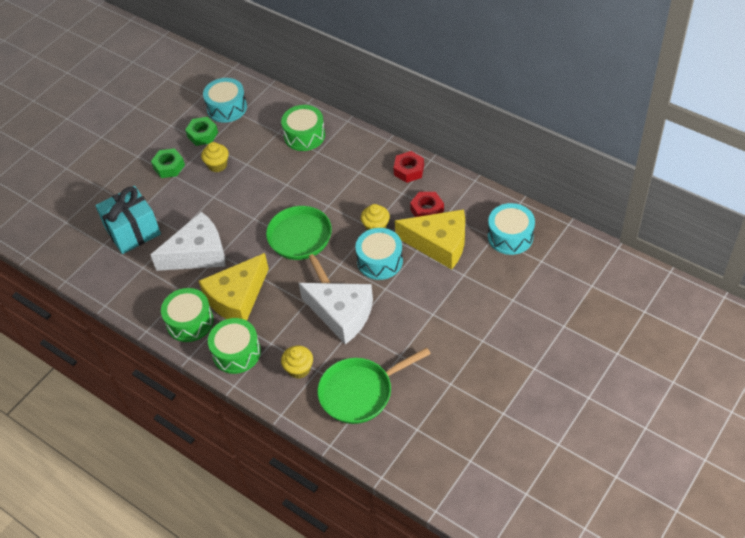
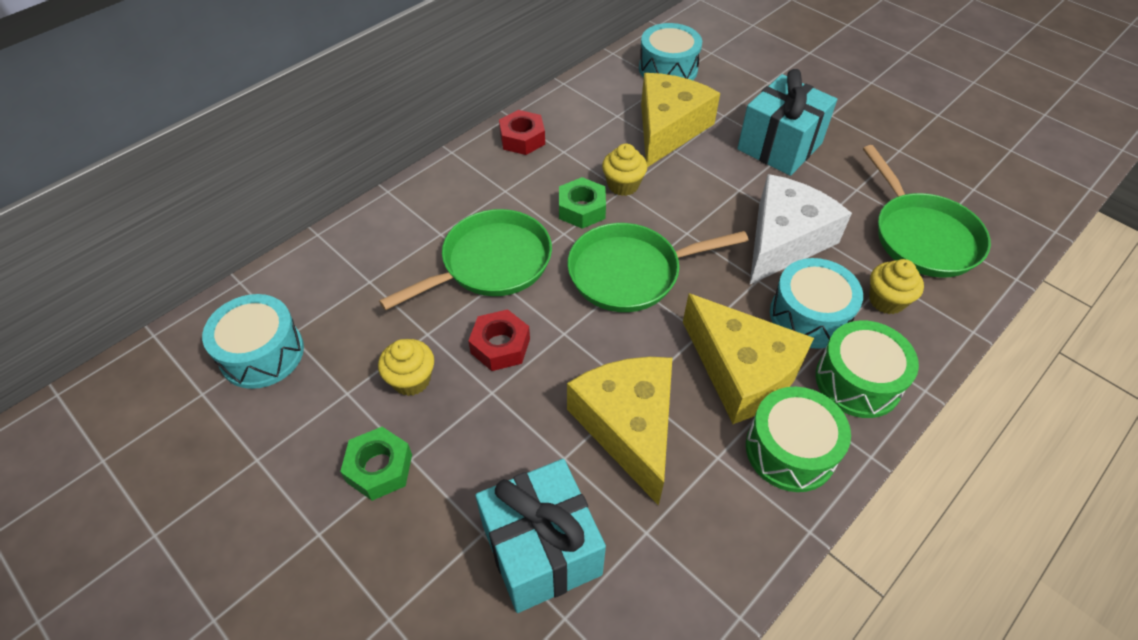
camera: 85 degrees left, 0 degrees up
white cheese [150,212,225,271] -> yellow cheese [567,357,672,506]
green nut [185,117,218,146] -> green nut moved to [559,177,606,229]
green drum [281,105,325,151] -> none
turquoise drum [355,228,403,280] -> turquoise drum moved to [770,258,863,349]
red nut [410,192,444,217] -> red nut moved to [468,309,530,371]
none -> green pan [379,209,552,310]
none -> turquoise gift [737,69,837,176]

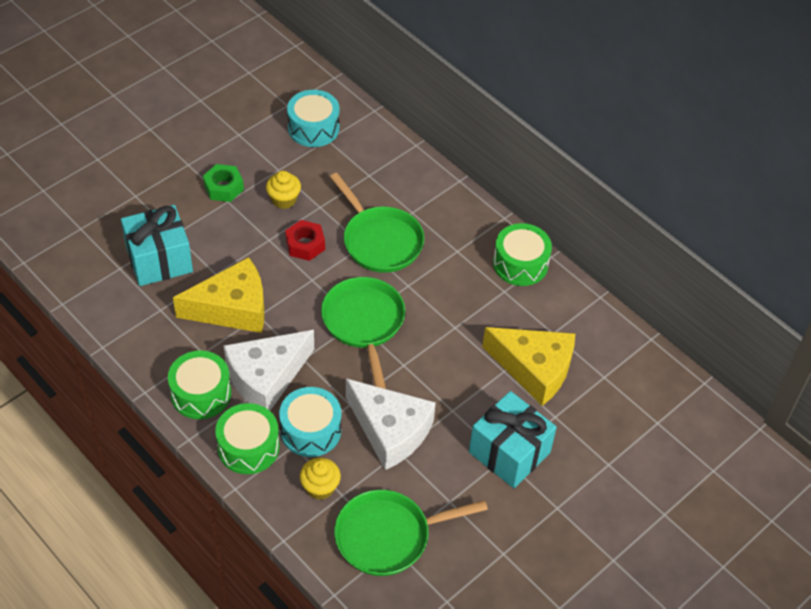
camera: 90 degrees right, 0 degrees up
red nut [499,110,545,155] -> green drum [493,223,552,286]
green nut [559,177,606,229] -> none
yellow cupcake [602,144,647,196] -> none
turquoise drum [639,23,702,80] -> none
yellow cheese [683,293,814,424] -> white cheese [223,330,314,411]

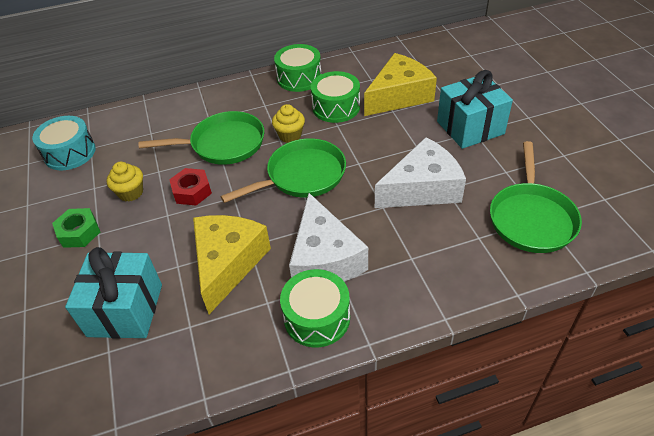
camera: 60 degrees left, 5 degrees down
green drum [215,403,280,474] -> green drum moved to [311,71,360,123]
turquoise drum [279,387,341,457] -> none
yellow cupcake [300,458,341,500] -> yellow cupcake moved to [272,104,305,143]
green pan [321,277,405,389] -> green pan turned 135 degrees clockwise [221,138,346,203]

